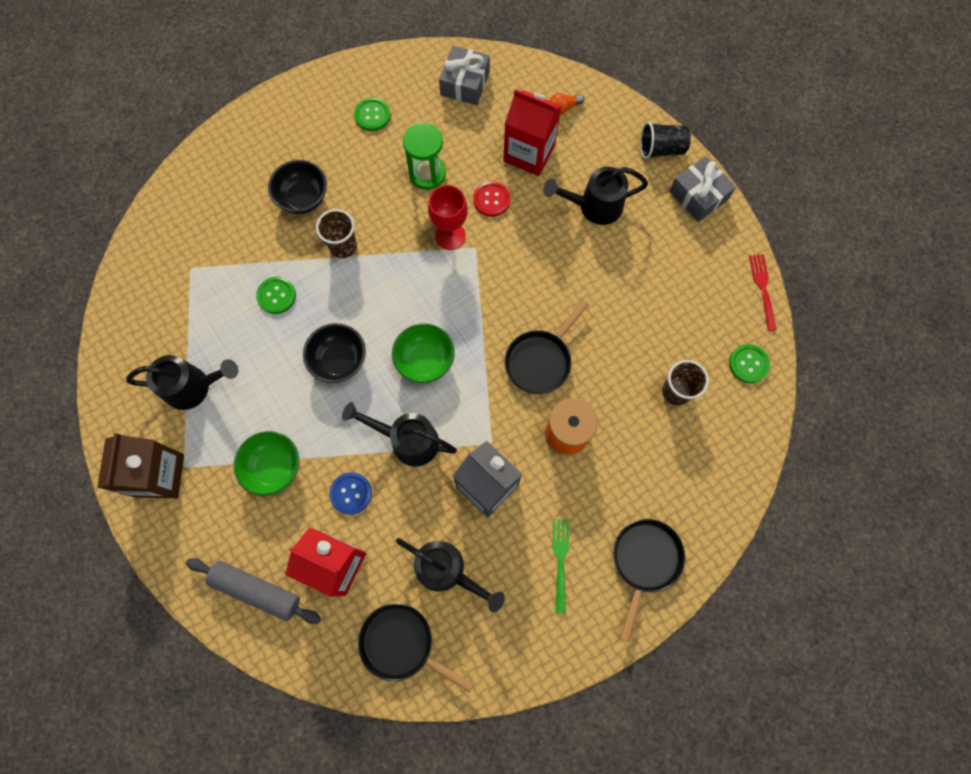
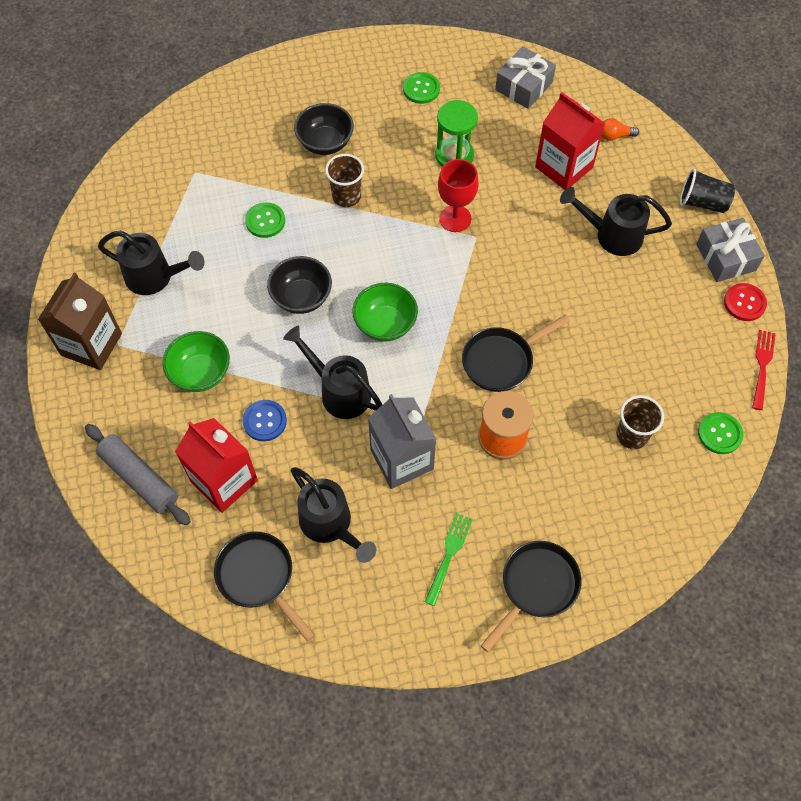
camera: 20 degrees right, 10 degrees down
red button [473,181,510,217] -> red button moved to [724,283,767,321]

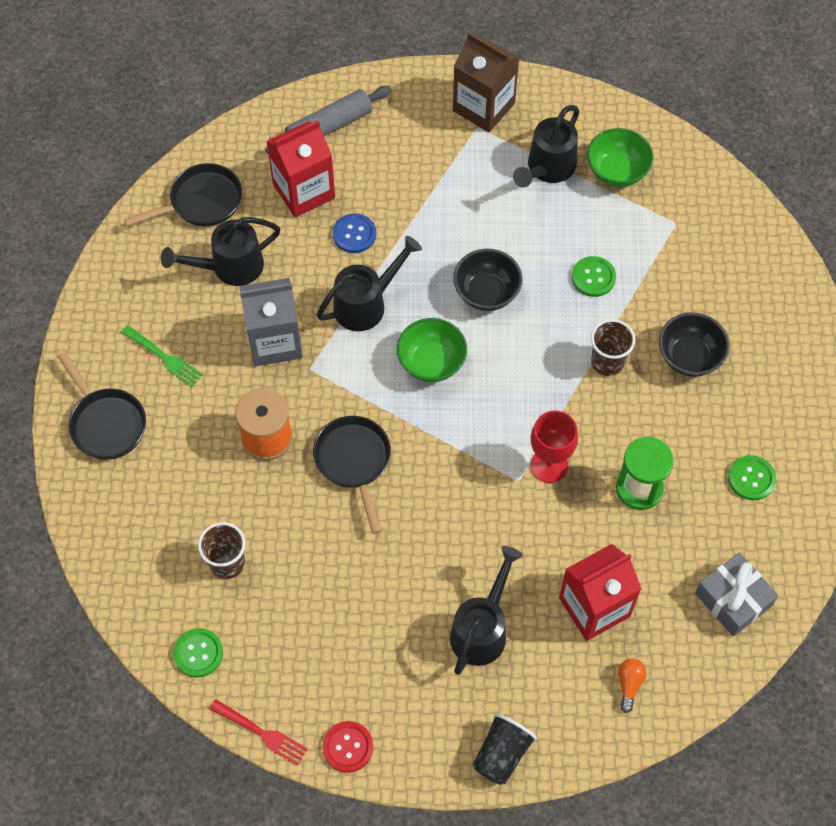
camera: 105 degrees right, 0 degrees up
green bowl [162,331,230,392] -> green bowl moved to [587,128,653,187]
grey gift [696,218,765,282] -> none

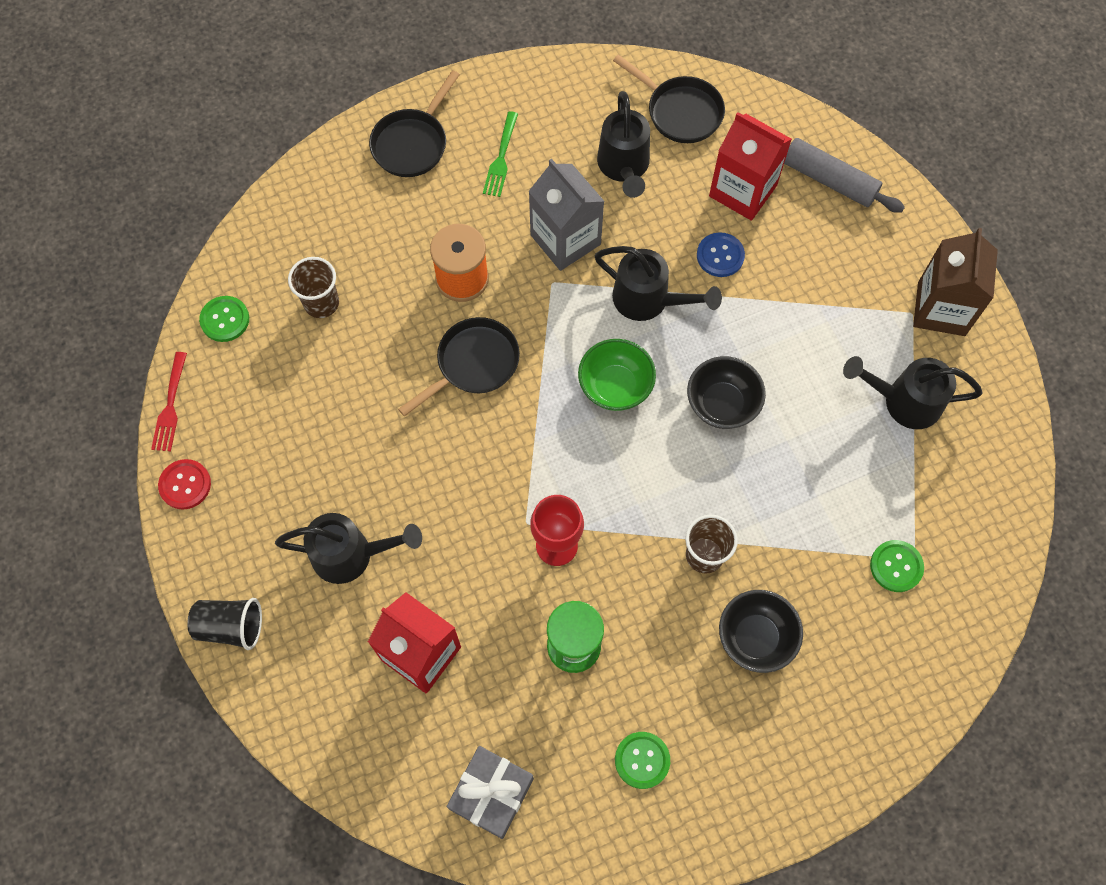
camera: 65 degrees right, 5 degrees up
black watering can [161,217,280,286] -> black watering can turned 135 degrees counterclockwise [597,91,650,198]
green button [572,256,616,297] -> green button moved to [870,540,924,592]
green bowl [587,128,653,187] -> none
orange light bulb [618,658,647,713] -> none

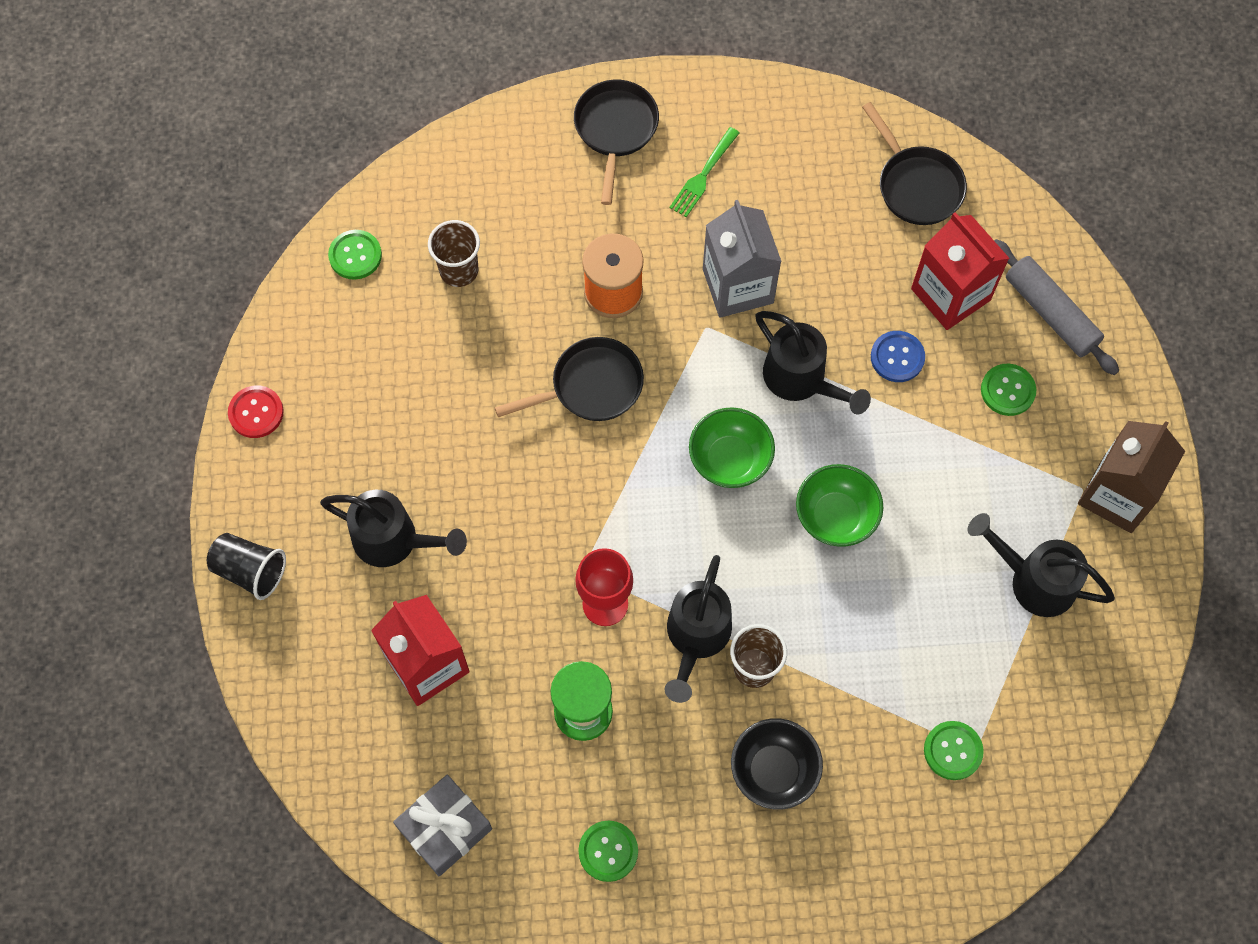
camera: 20 degrees right, 0 degrees up
red fork [151,352,187,452] -> none
black pan [369,70,460,177] -> black pan turned 135 degrees clockwise [574,80,659,205]
black watering can [597,91,650,198] -> black watering can moved to [665,555,732,703]
black bowl [687,356,766,429] -> green bowl [796,464,883,547]
none -> green button [981,364,1036,416]

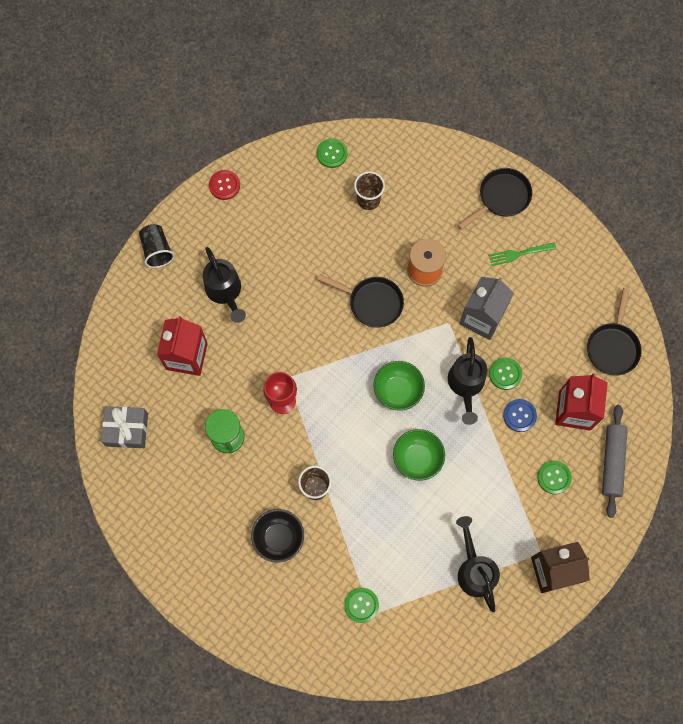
camera: 45 degrees right, 5 degrees up
green button [578,820,638,882] -> green button moved to [489,357,522,390]
black watering can [665,555,732,703] -> none

